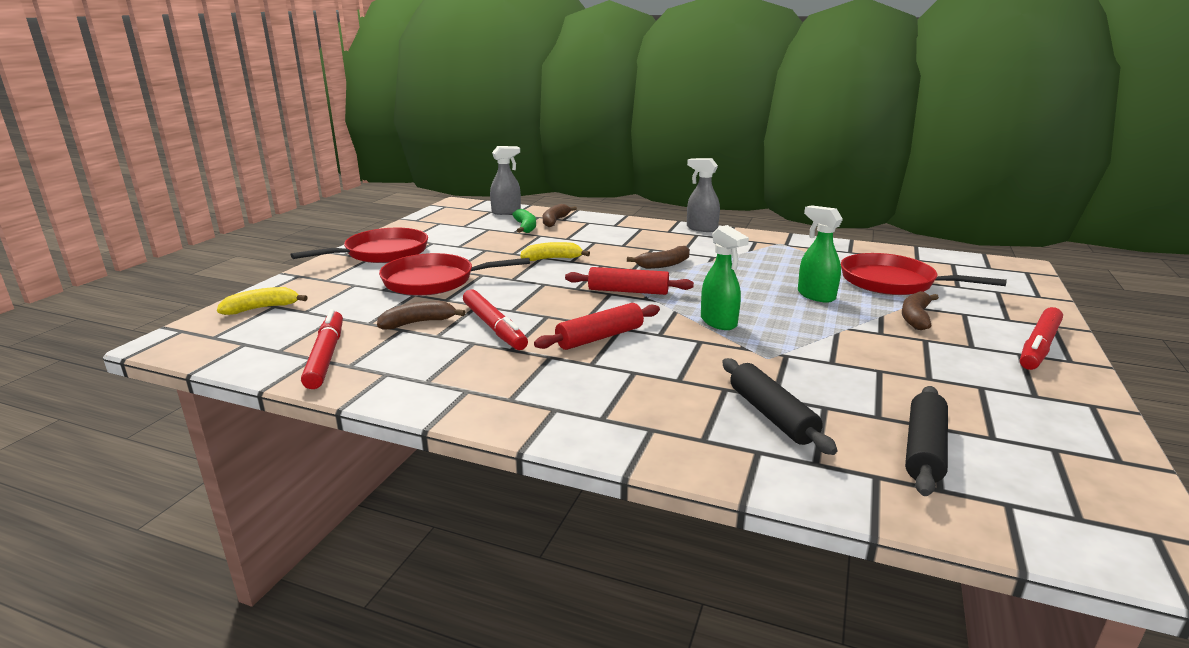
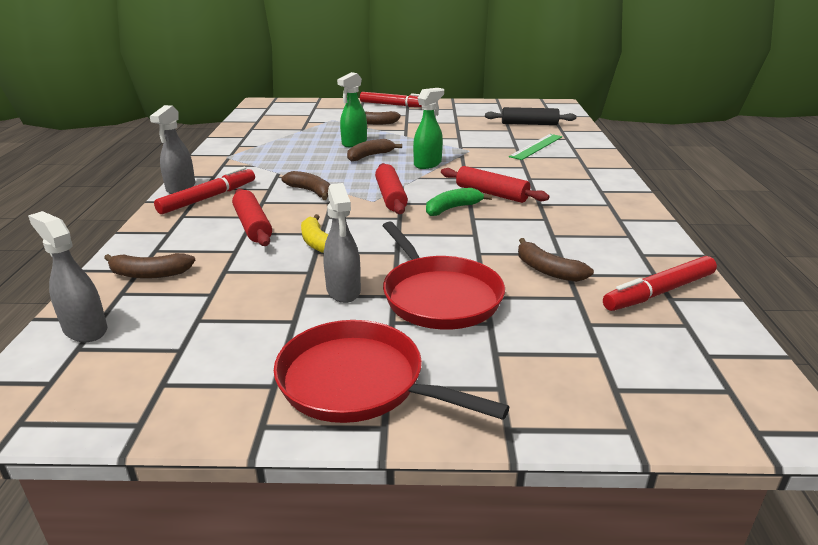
camera: 110 degrees left, 5 degrees up
yellow banana [217,287,308,315] -> none
red marker [463,289,528,350] -> red marker moved to [154,167,255,214]
green banana [512,209,536,233] -> green banana moved to [426,188,492,216]
black rolling pin [722,358,838,455] -> green ruler [509,134,562,160]
red pan [841,253,1007,295] -> none
none -> red rolling pin [232,189,272,246]
none -> grey spray bottle [323,183,361,303]
none -> brown banana [347,139,402,161]

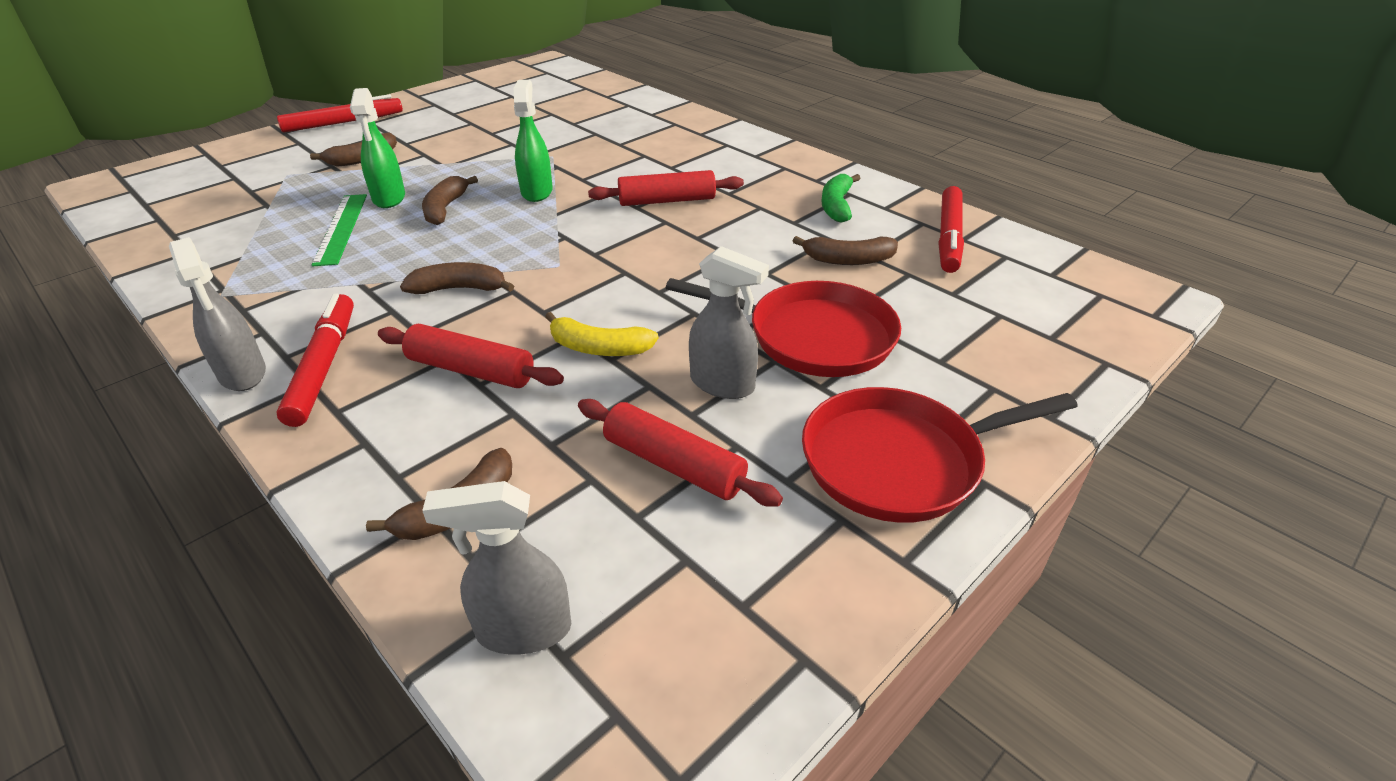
camera: 45 degrees left, 10 degrees up
red rolling pin [375,163,408,214] -> red rolling pin moved to [578,399,783,507]
green banana [426,188,492,216] -> green banana moved to [822,174,861,223]
black rolling pin [485,107,577,125] -> none
green ruler [509,134,562,160] -> green ruler moved to [312,194,367,266]

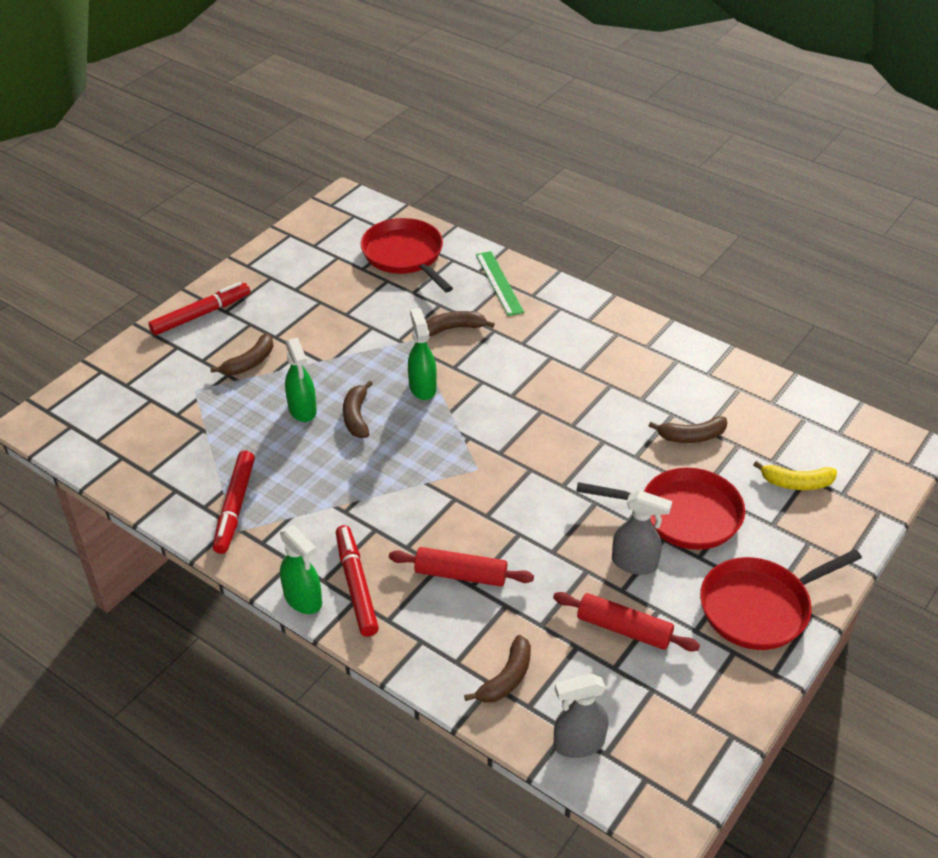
camera: 10 degrees left, 5 degrees up
grey spray bottle [169,237,266,391] -> green spray bottle [280,525,322,614]
green ruler [312,194,367,266] -> green ruler moved to [476,251,524,316]
brown banana [400,262,514,294] -> brown banana moved to [426,311,494,336]
yellow banana [545,312,659,356] -> yellow banana moved to [753,461,837,490]
red rolling pin [588,170,744,206] -> none
green banana [822,174,861,223] -> none
red marker [939,186,964,273] -> red marker moved to [213,451,255,554]
none -> red pan [361,218,453,292]

